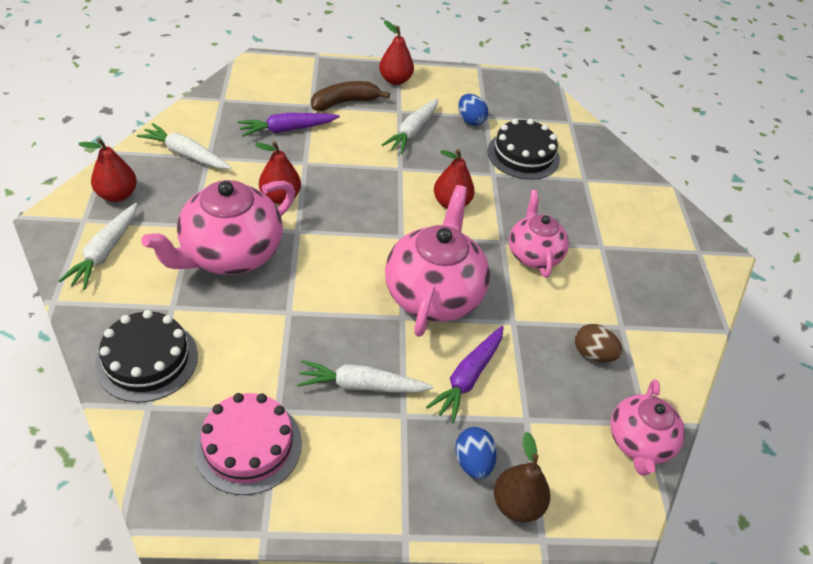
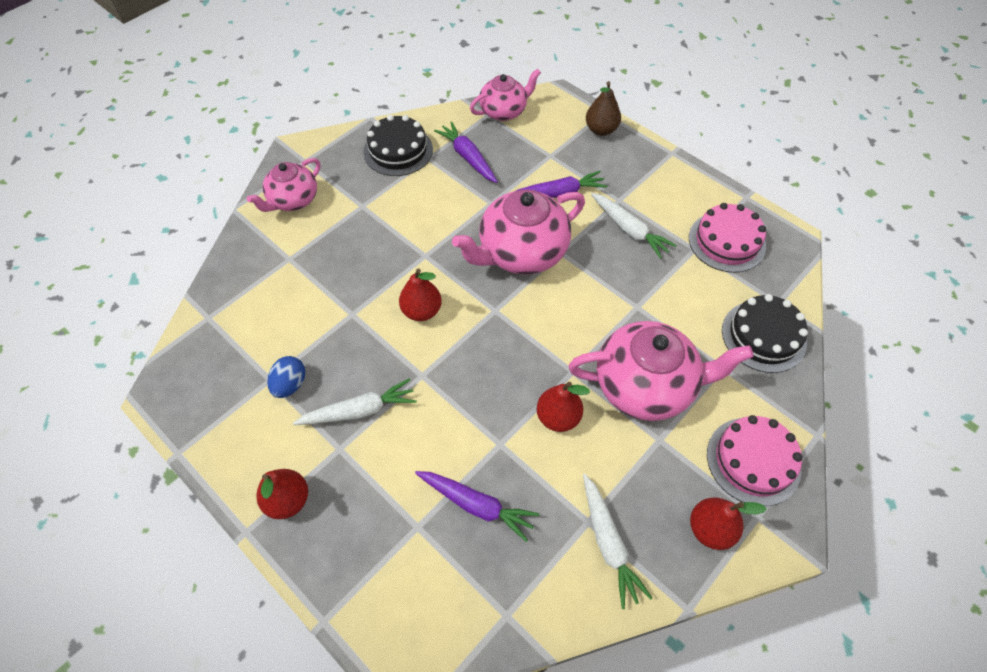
camera: 130 degrees left, 10 degrees up
white carrot [59,203,137,289] -> pink cake [707,415,803,506]
brown banana [311,81,390,111] -> none
blue egg [455,427,497,479] -> none
black cake [487,119,560,180] -> black cake moved to [363,115,433,176]
pink teapot [509,190,569,278] -> pink teapot moved to [247,158,320,212]
brown egg [575,324,622,362] -> purple carrot [434,121,498,183]

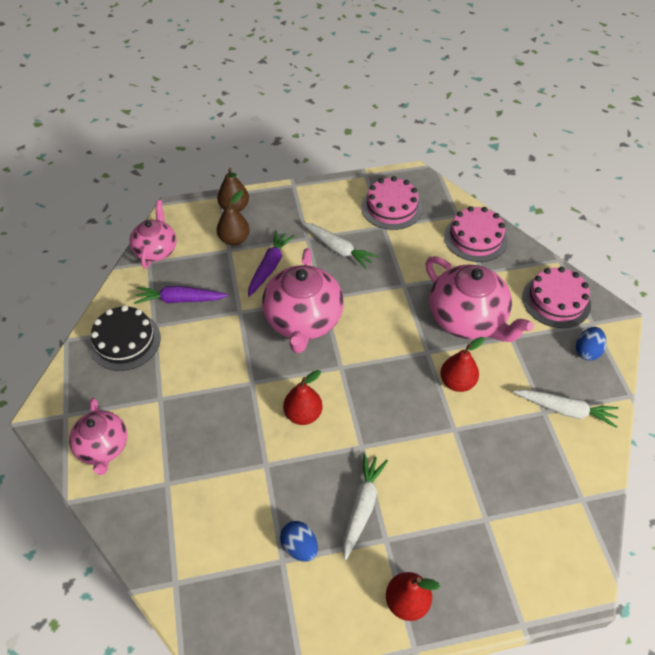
camera: 55 degrees left, 5 degrees down
purple carrot [415,471,539,542] -> none
pink teapot [569,321,754,421] -> pink teapot turned 105 degrees clockwise [426,256,534,342]
white carrot [591,193,676,259] -> white carrot turned 45 degrees clockwise [302,223,378,269]
red pear [690,498,767,550] -> blue egg [576,327,606,361]
black cake [722,294,808,373] -> pink cake [444,206,508,262]
none -> brown pear [217,190,250,246]

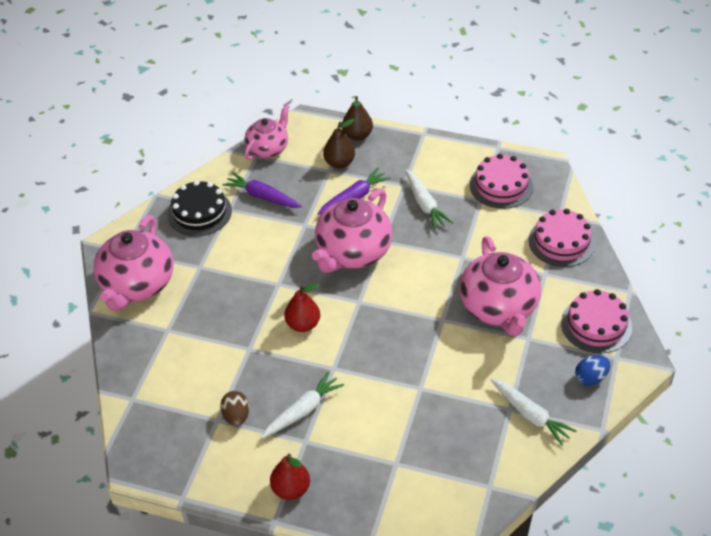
camera: 30 degrees right, 5 degrees down
pink teapot [69,398,127,475] -> pink teapot [93,215,173,312], size x1.63
blue egg [280,521,318,562] -> brown egg [220,391,249,426]
red pear [440,337,485,392] -> none

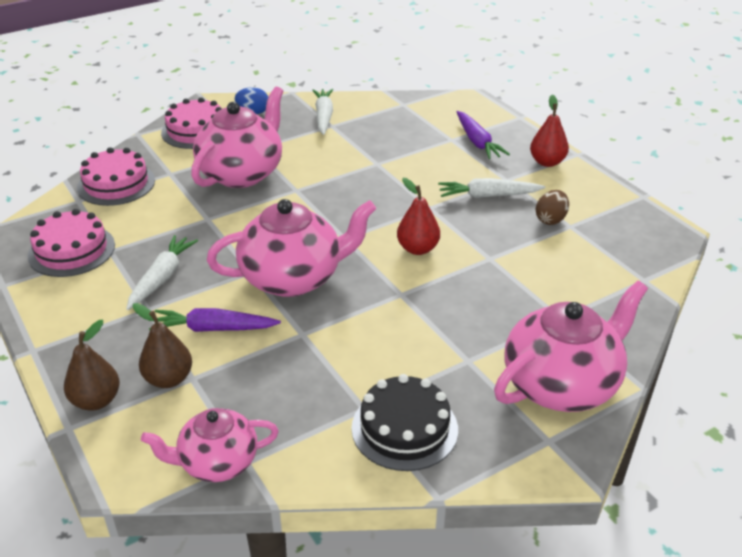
camera: 140 degrees left, 10 degrees down
purple carrot [222,172,302,208] -> purple carrot moved to [457,111,510,159]

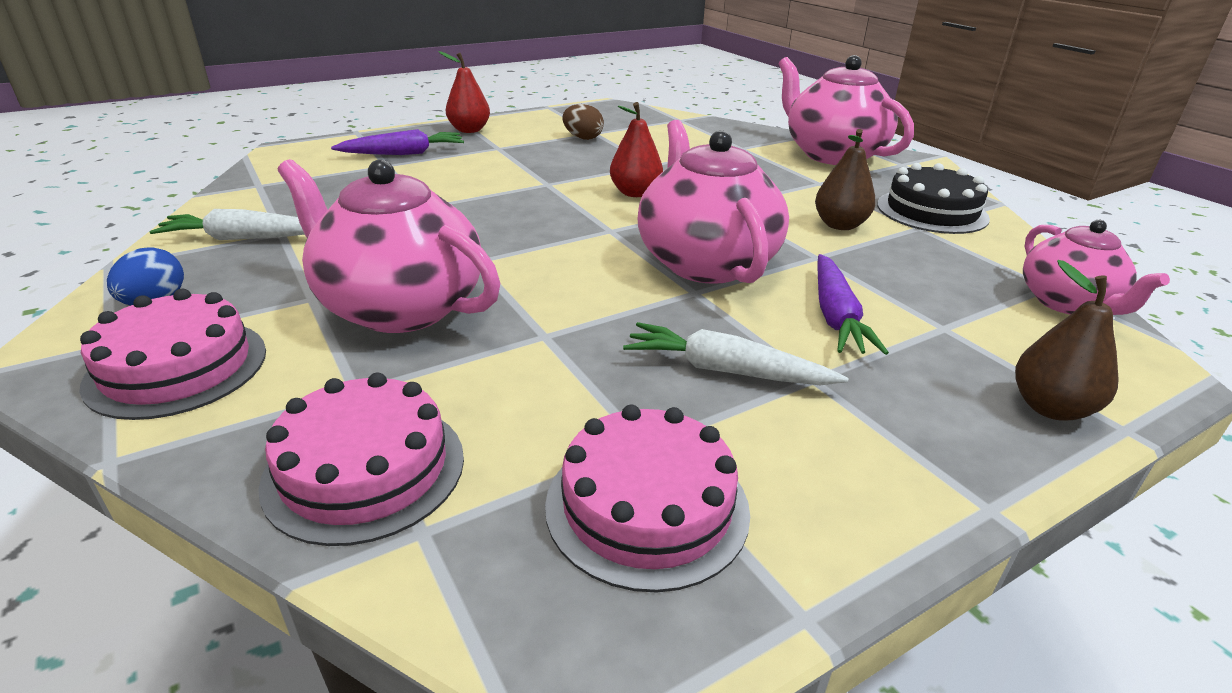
camera: 90 degrees left, 5 degrees down
brown pear [133,303,192,388] -> brown pear moved to [815,129,876,230]
white carrot [438,178,545,198] -> none

